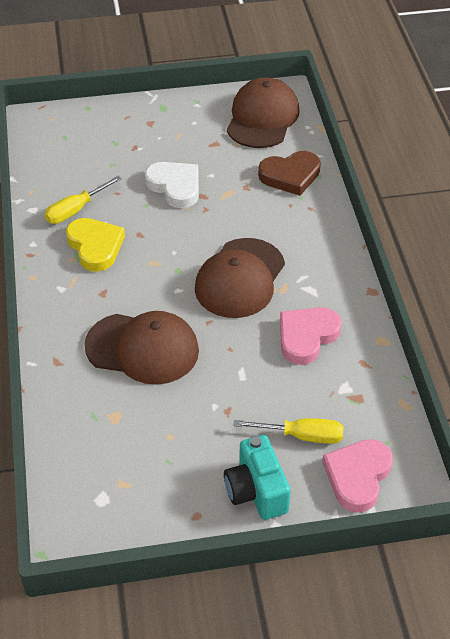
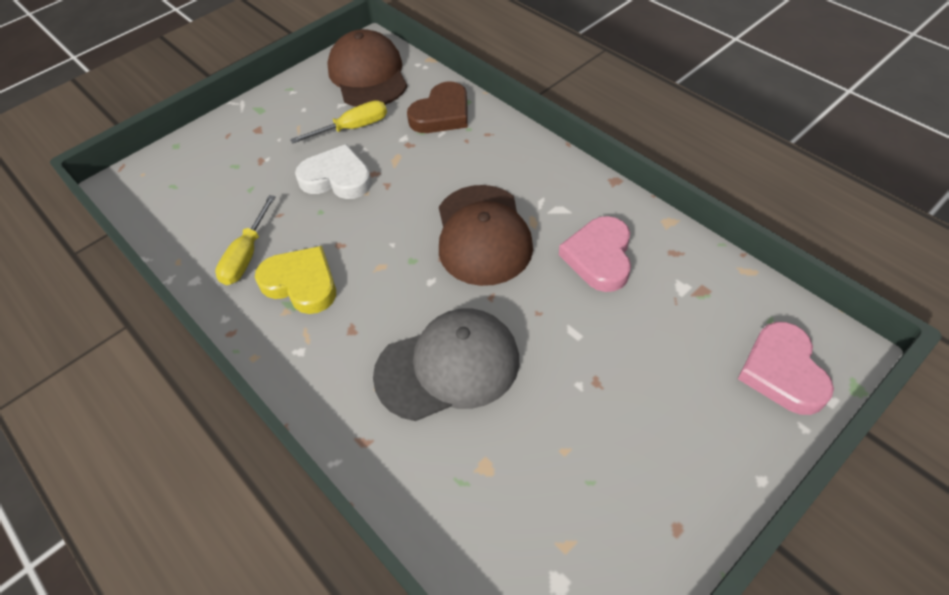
camera: 30 degrees left, 5 degrees up
brown cap [84,311,199,385] -> grey cap [373,309,519,421]
turquoise camera [224,435,290,520] -> none
yellow screwdriver [234,418,343,444] -> yellow screwdriver moved to [290,100,387,144]

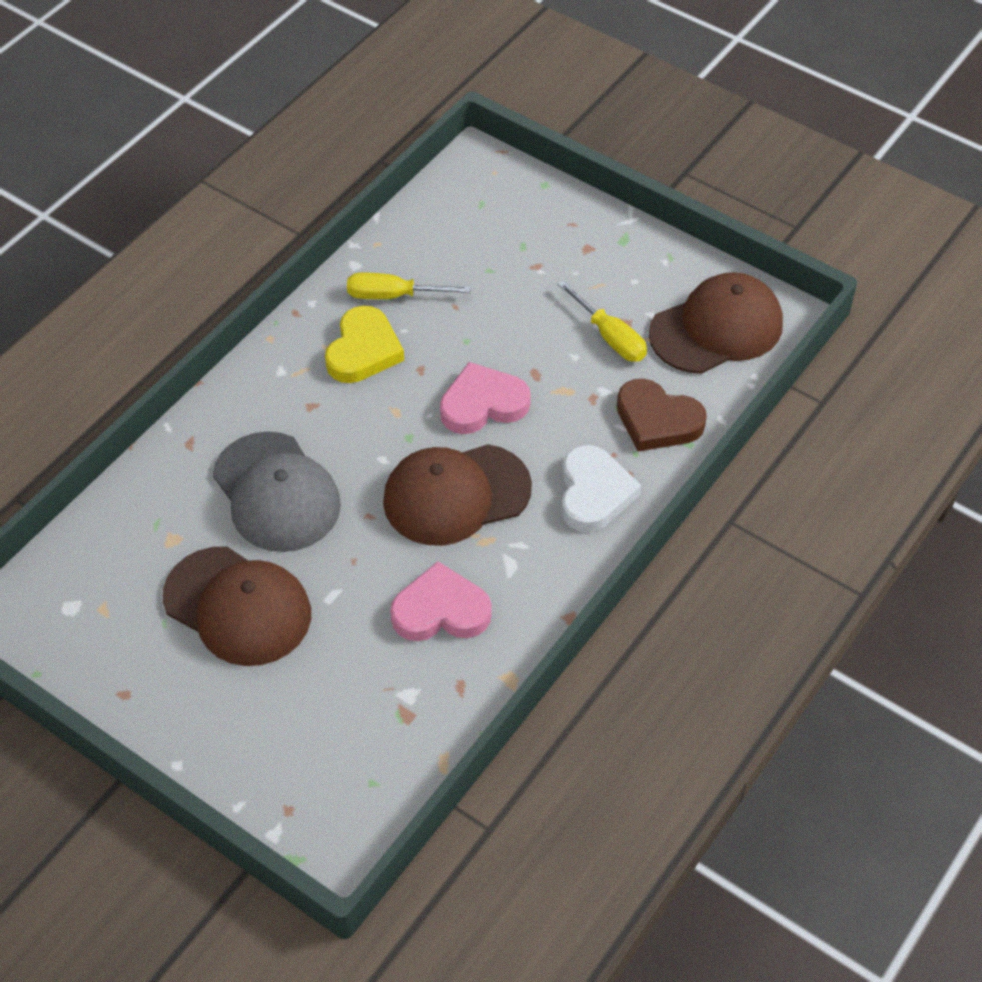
camera: 75 degrees right, 0 degrees up
white heart [295,144,372,199] -> white heart moved to [561,445,641,532]
pink heart [738,322,834,415] -> pink heart moved to [440,362,531,434]
none -> brown cap [163,546,311,666]

